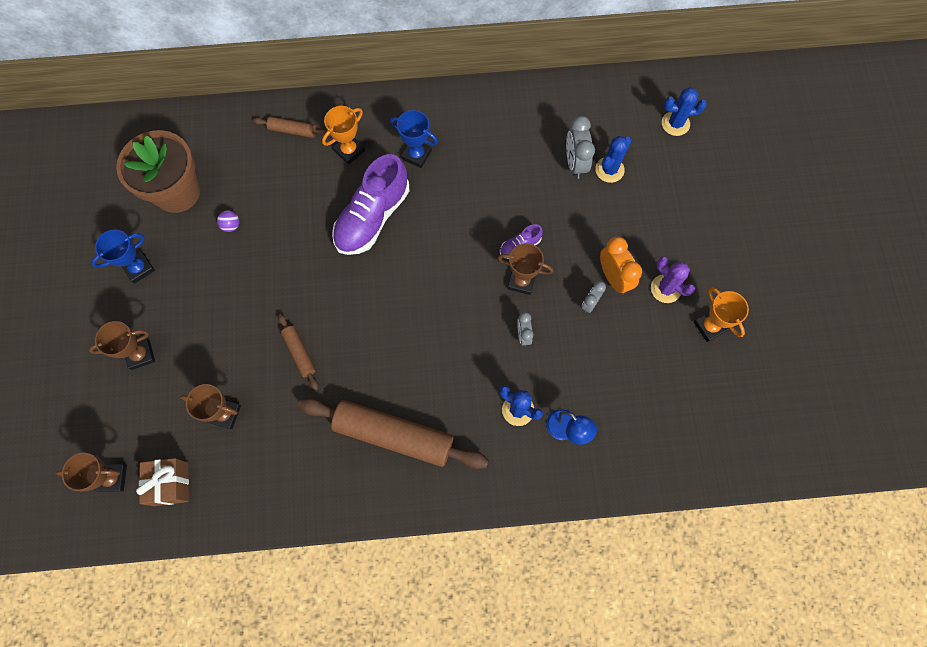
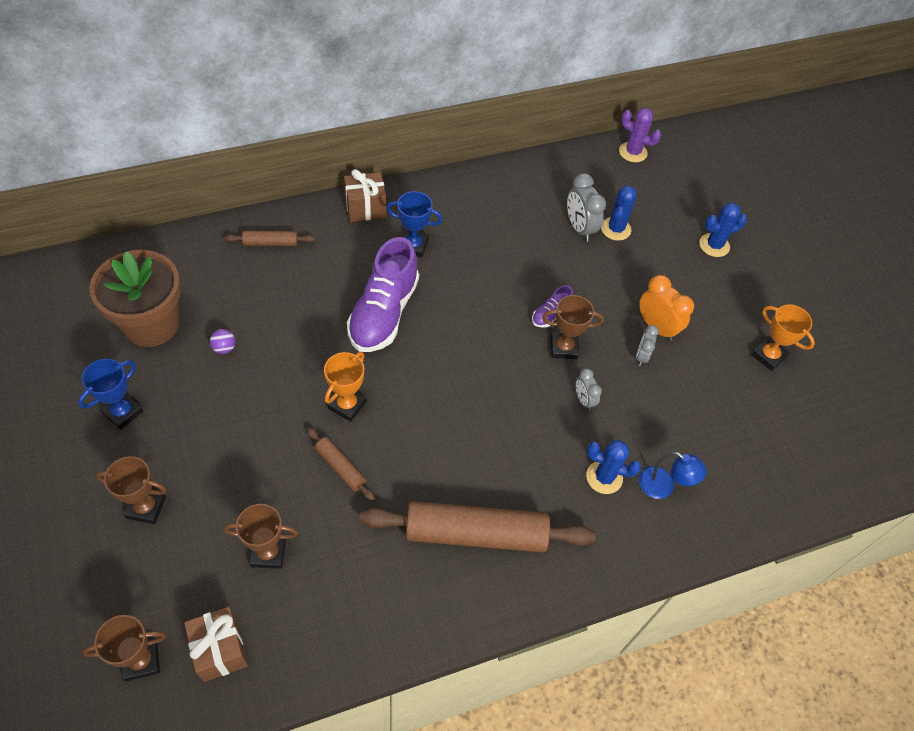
camera: 20 degrees left, 15 degrees down
brown trophy [89,321,155,370] -> brown trophy turned 45 degrees clockwise [96,456,167,524]
orange trophy [322,106,365,165] -> orange trophy moved to [324,352,366,422]
purple cactus [651,256,695,303] -> purple cactus moved to [619,108,661,162]
blue cactus [662,87,707,136] -> blue cactus moved to [699,202,747,257]
none -> brown gift [344,169,386,222]

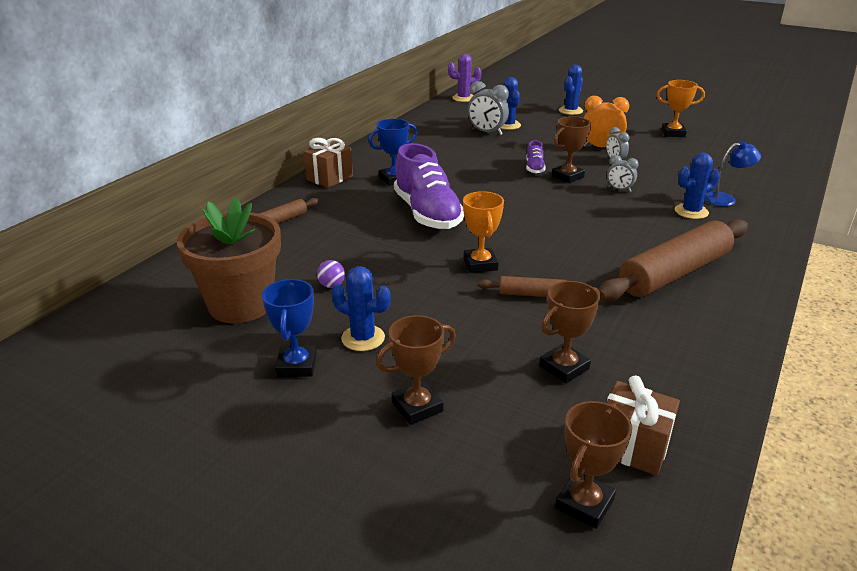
camera: 35 degrees left, 25 degrees down
none -> blue cactus [332,266,391,351]

